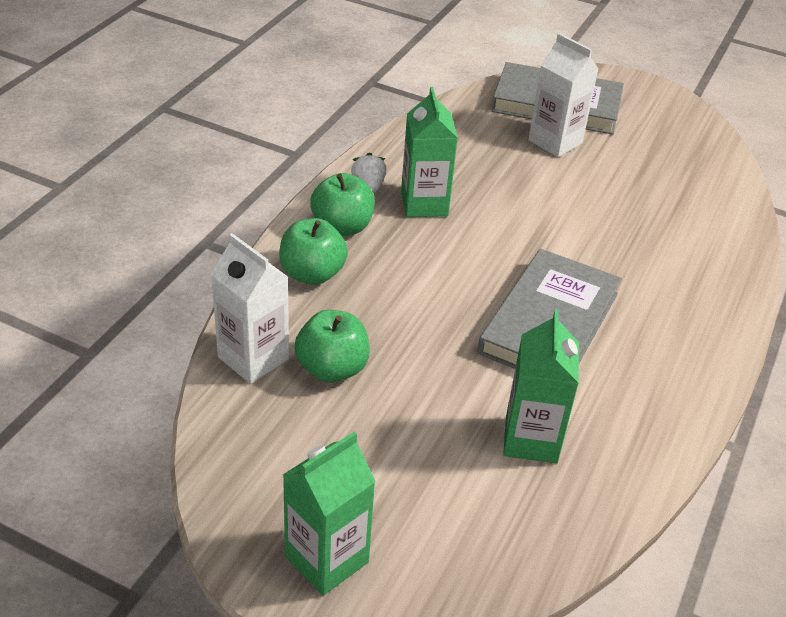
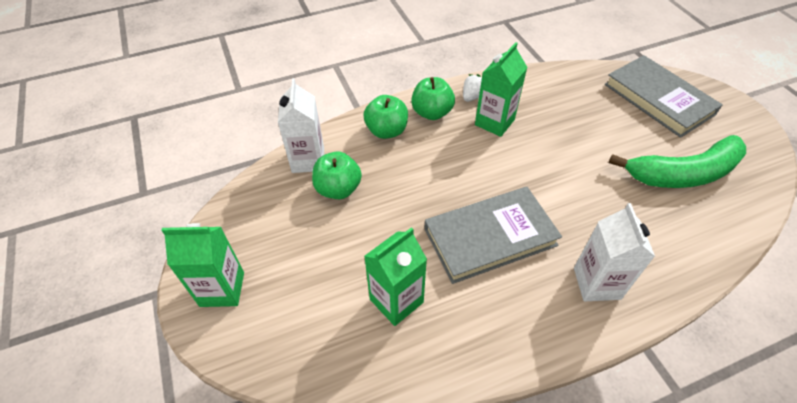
camera: 45 degrees right, 10 degrees up
white carton [528,33,599,157] -> white carton moved to [574,203,655,302]
none -> green banana [609,135,746,188]

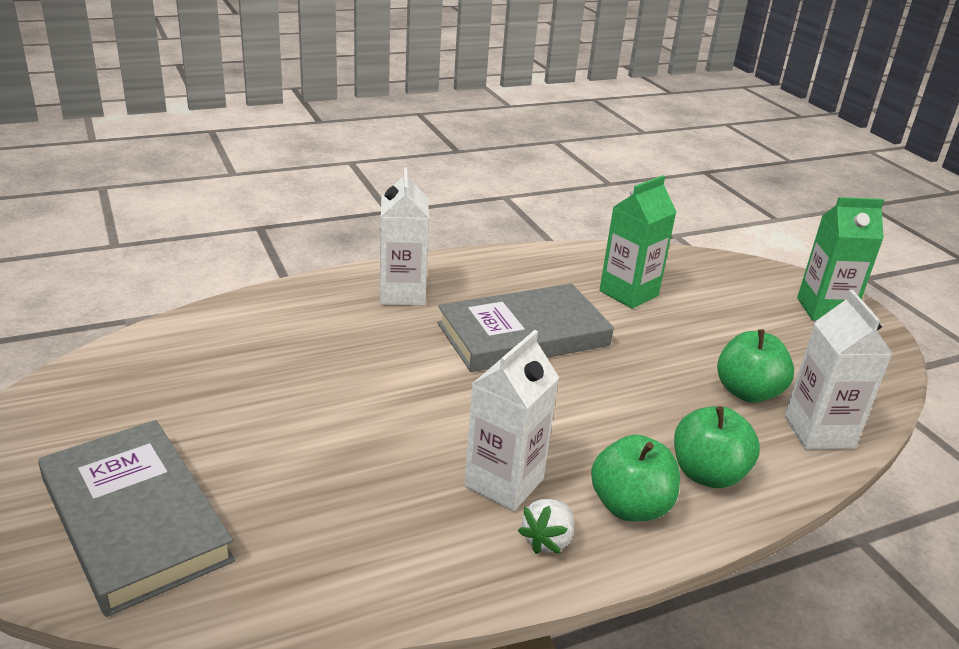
camera: 175 degrees right, 20 degrees down
green carton [475,42,528,137] -> white carton [464,330,559,511]
green banana [609,135,746,188] -> none

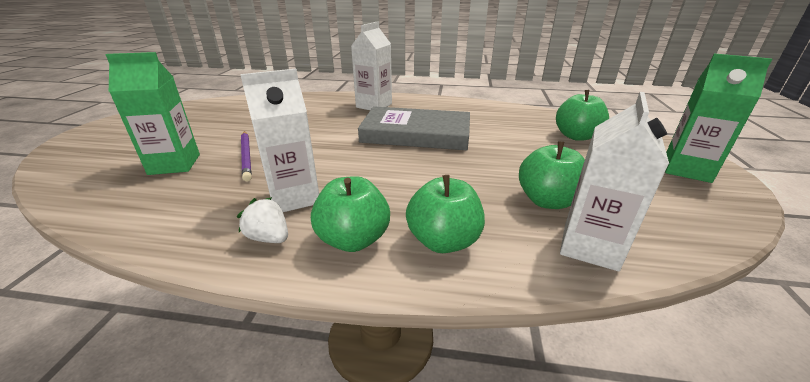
camera: 35 degrees right, 0 degrees up
grey book [38,420,235,617] -> none
white strawberry [518,499,574,554] -> white strawberry turned 60 degrees clockwise [236,197,288,243]
green carton [600,175,676,309] -> green carton moved to [105,52,200,175]
none -> purple pencil [241,131,252,181]
none -> green apple [556,90,609,141]

